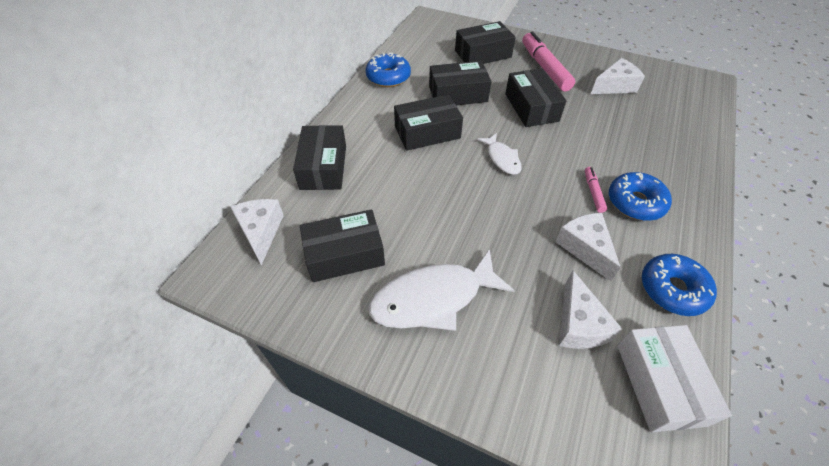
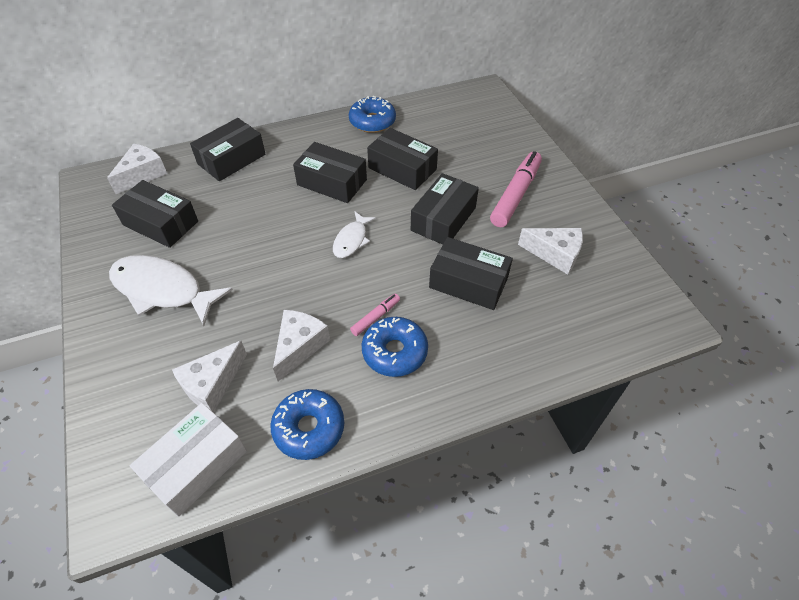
camera: 45 degrees right, 0 degrees up
black box [455,21,516,64] -> black box moved to [429,237,513,310]

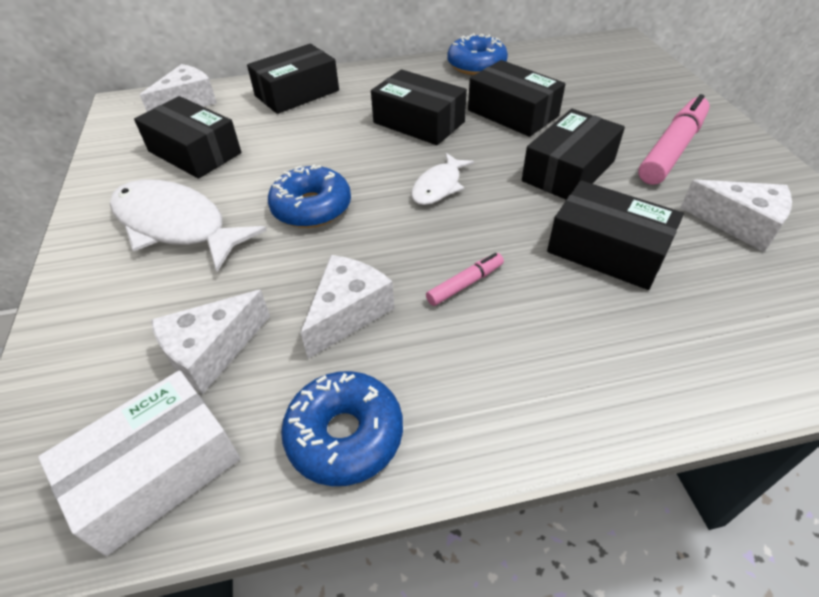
camera: 10 degrees right, 5 degrees down
blue donut [362,317,428,377] -> blue donut moved to [268,165,351,228]

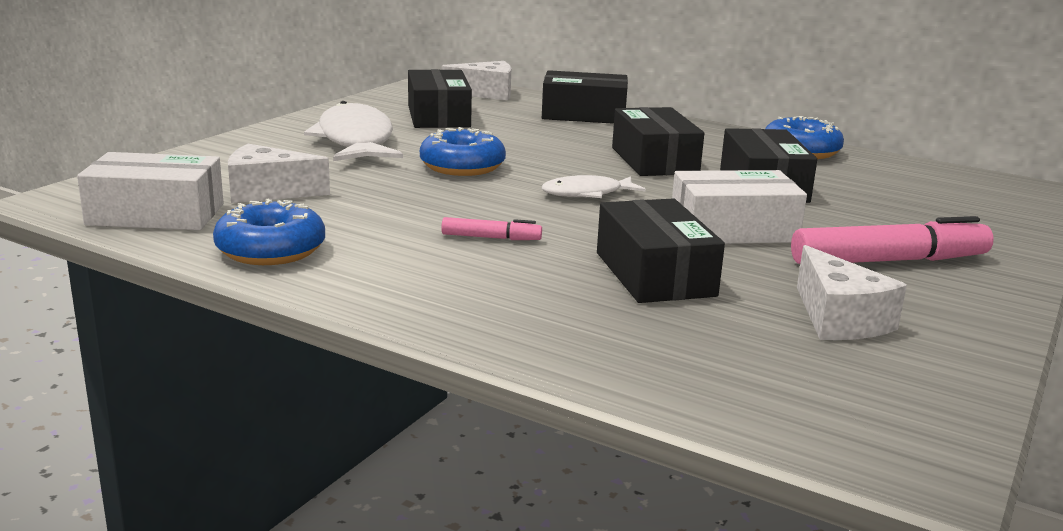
camera: 40 degrees right, 25 degrees down
white cheese [300,255,394,359] -> none
black box [522,109,625,199] -> white box [672,170,807,244]

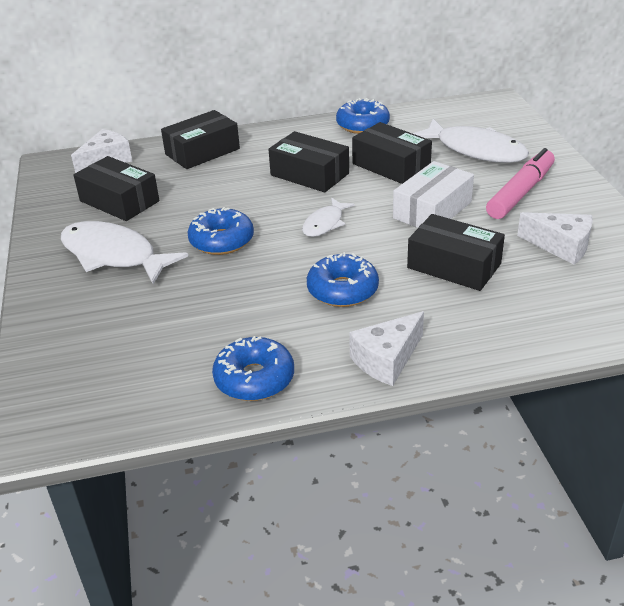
camera: 40 degrees left, 15 degrees up
white box [77,152,224,230] -> none
white cheese [228,144,330,203] -> white cheese moved to [349,311,424,386]
pink marker [441,217,542,240] -> blue donut [307,252,379,307]
none -> white fish [412,119,529,163]

